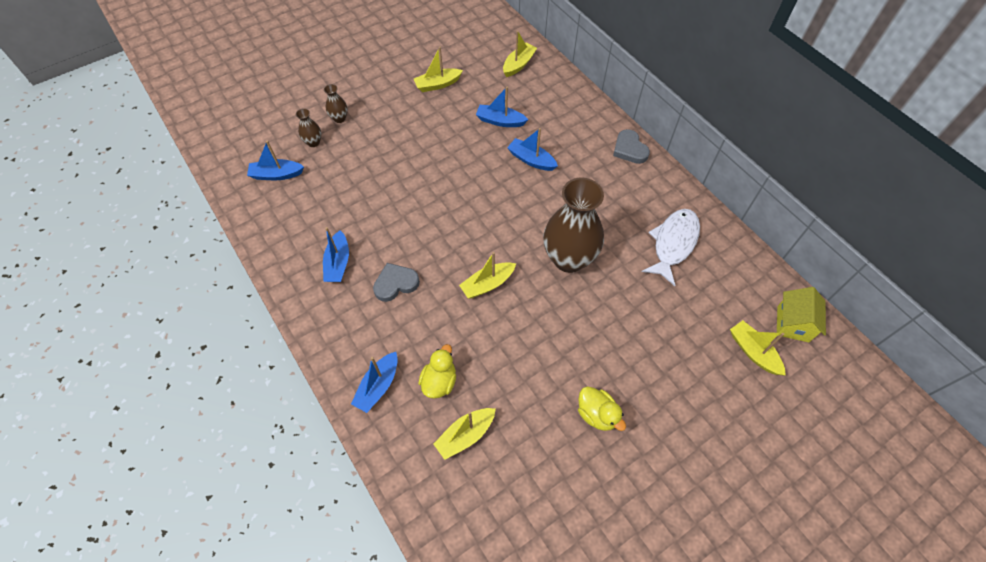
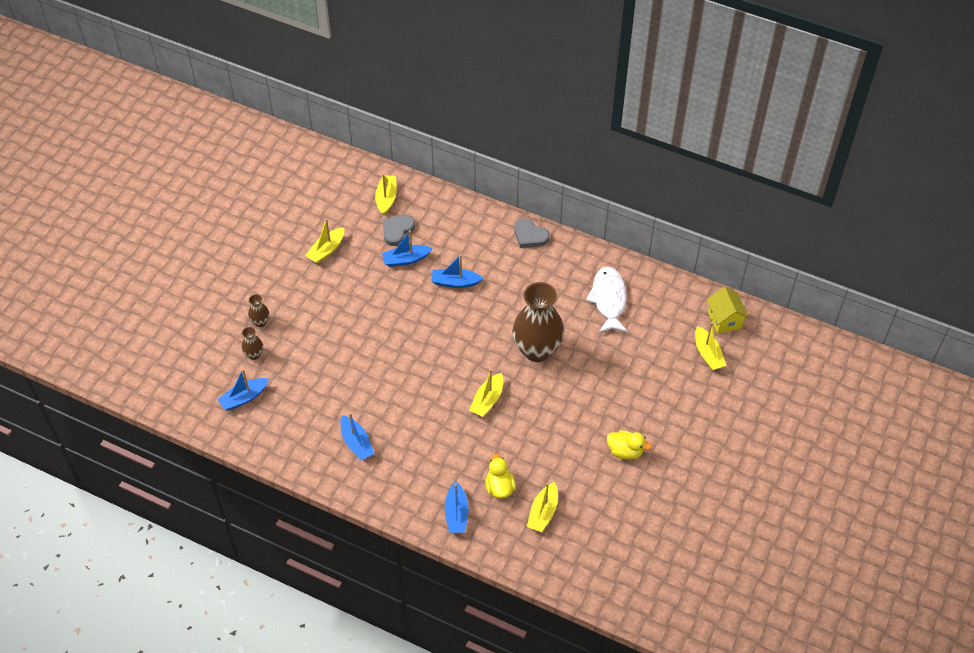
camera: 30 degrees left, 5 degrees down
grey heart [373,263,420,302] -> grey heart moved to [382,215,415,246]
yellow boat [730,320,786,376] -> yellow boat turned 135 degrees counterclockwise [695,322,726,370]

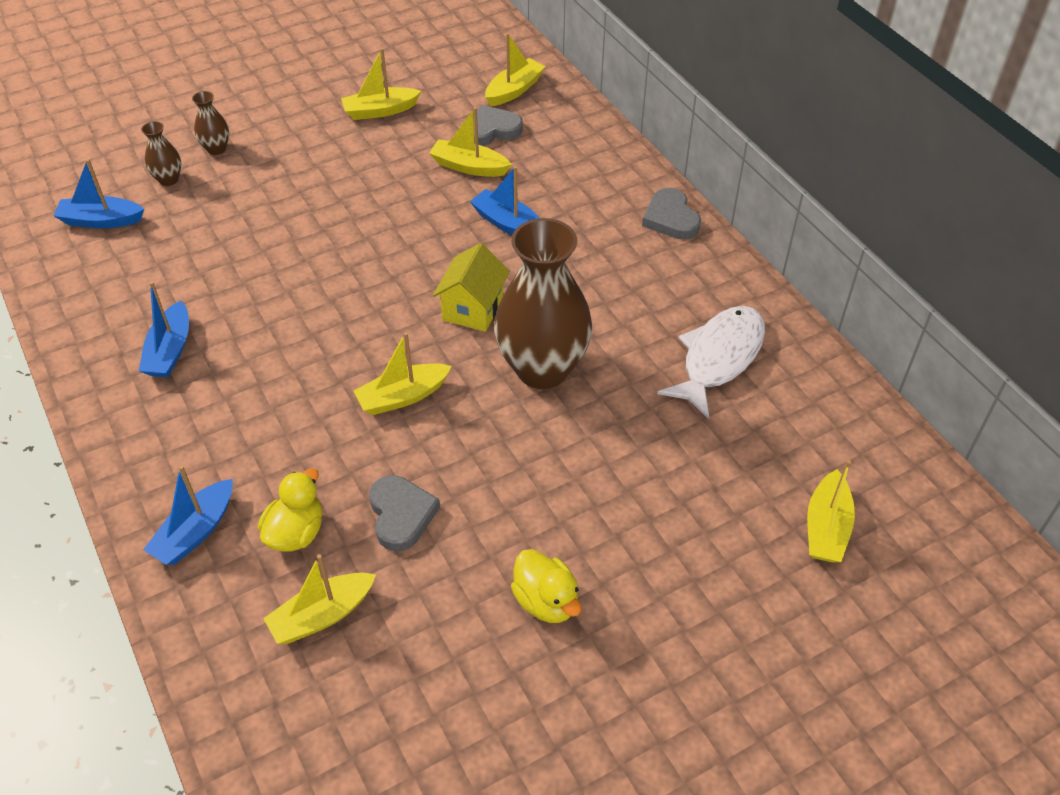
camera: 35 degrees right, 5 degrees down
blue boat [382,230,433,267] -> yellow boat [429,107,512,177]
yellow house [707,287,749,334] -> yellow house moved to [433,243,510,332]
none -> grey heart [369,475,440,551]

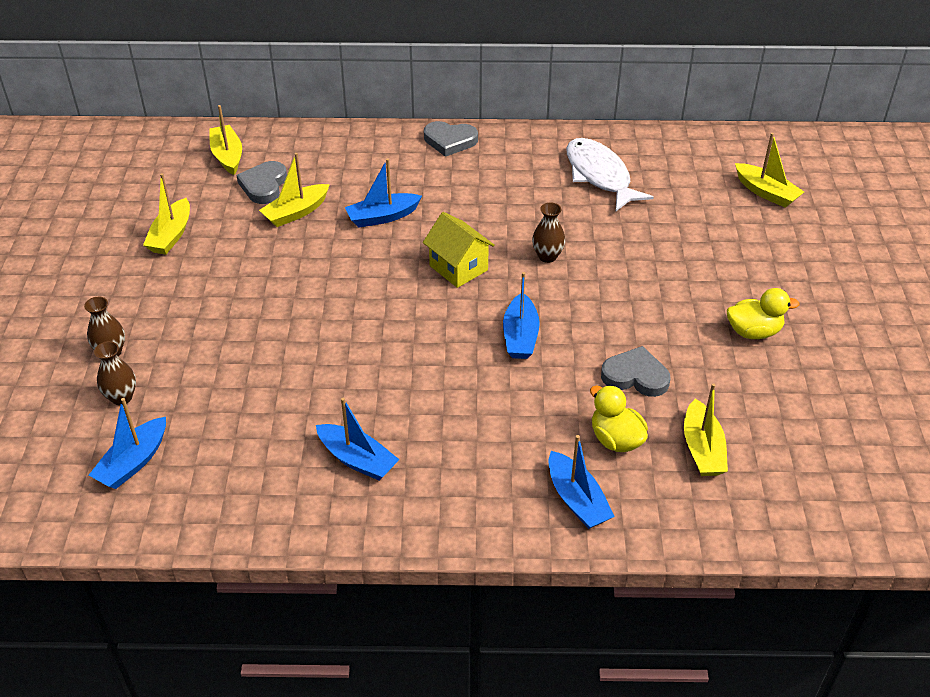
camera: 60 degrees left, 5 degrees down
yellow boat [354,332,452,415] -> blue boat [503,272,540,359]
brown vase [494,218,592,389] -> brown vase [532,202,566,263], size x0.42

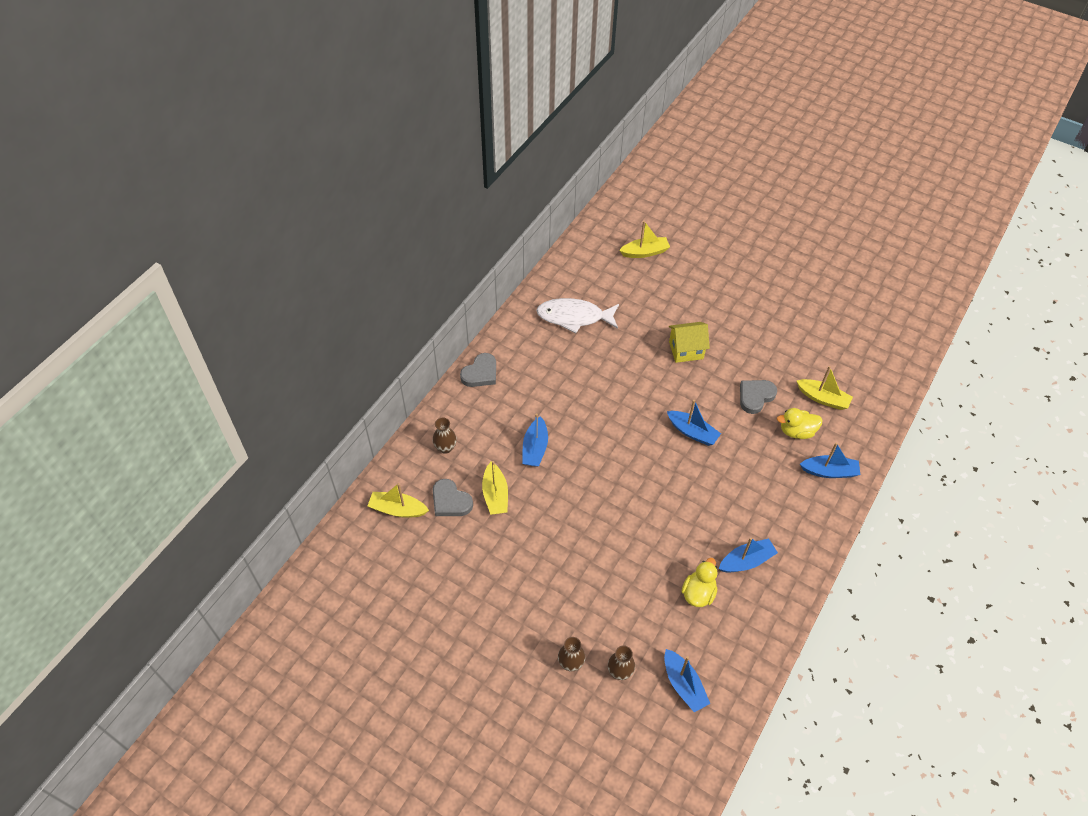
camera: 60 degrees left, 10 degrees up
yellow boat [143,173,190,255] -> none
yellow house [423,212,495,288] -> yellow house moved to [669,322,710,363]
brown vase [532,202,566,263] -> brown vase moved to [433,418,457,454]
yellow duck [727,288,800,339] -> yellow duck moved to [681,558,717,607]

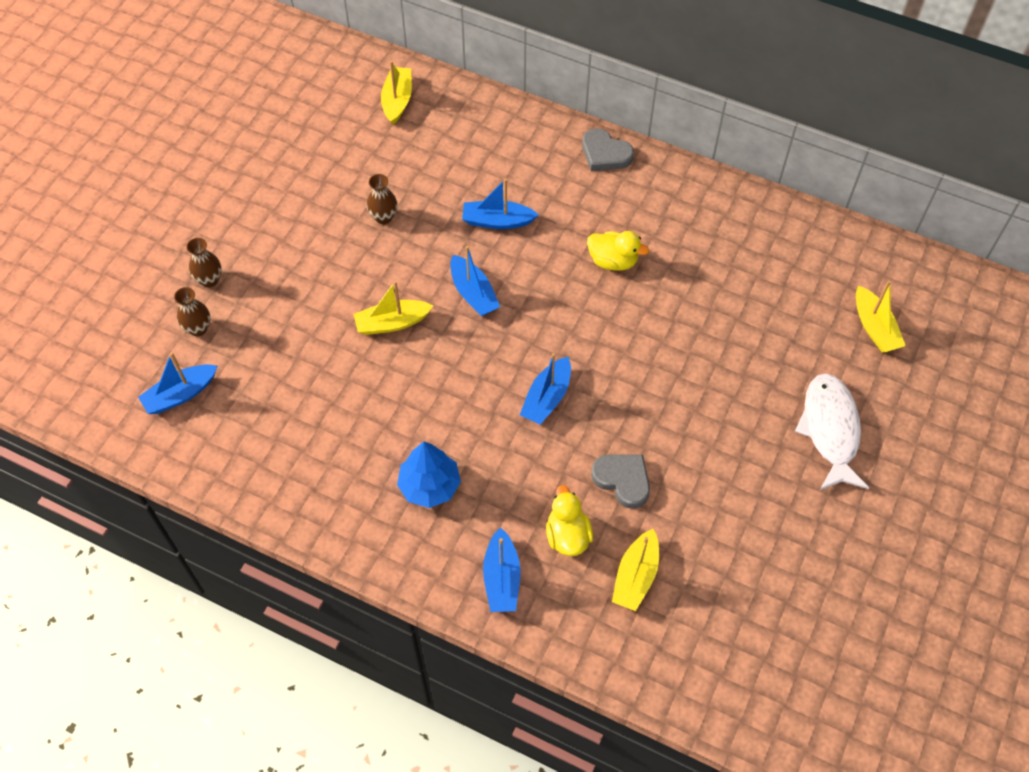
camera: 85 degrees right, 5 degrees up
brown vase [433,418,457,454] -> brown vase moved to [367,174,398,224]
grey heart [433,479,473,516] -> none
yellow boat [482,461,508,515] -> yellow boat moved to [354,281,434,335]
white fish [536,298,619,333] -> white fish moved to [795,373,869,491]
yellow house [669,322,710,363] -> none
yellow duck [681,558,717,607] -> yellow duck moved to [587,231,649,271]
blue boat [719,538,778,573] -> blue boat moved to [450,246,500,316]
none -> blue tree [397,441,461,508]

